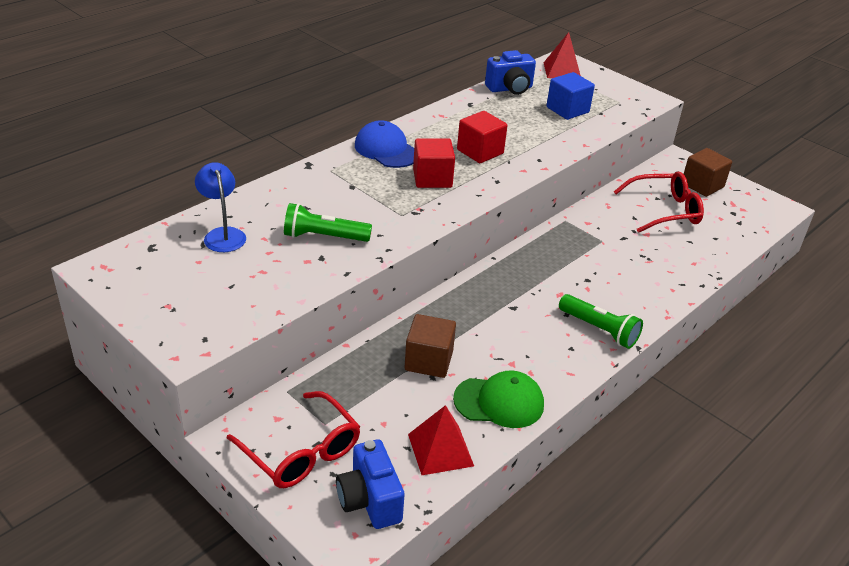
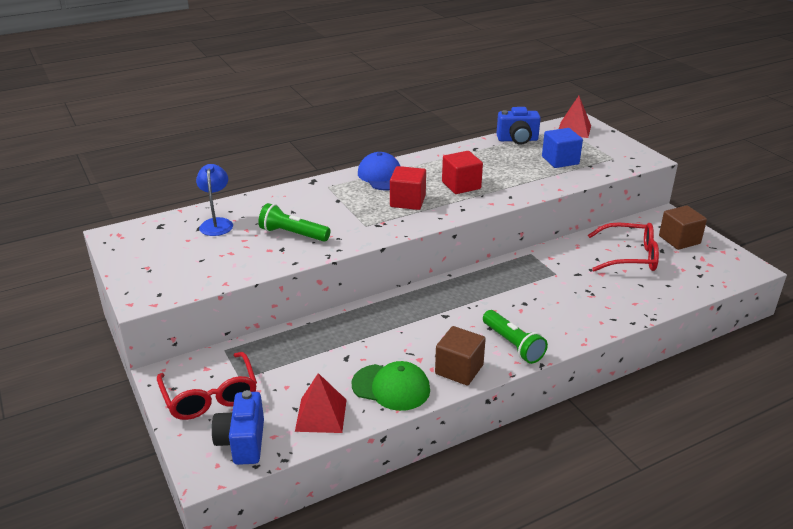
camera: 20 degrees right, 5 degrees down
brown cube [405,314,456,378] -> brown cube moved to [435,326,486,386]

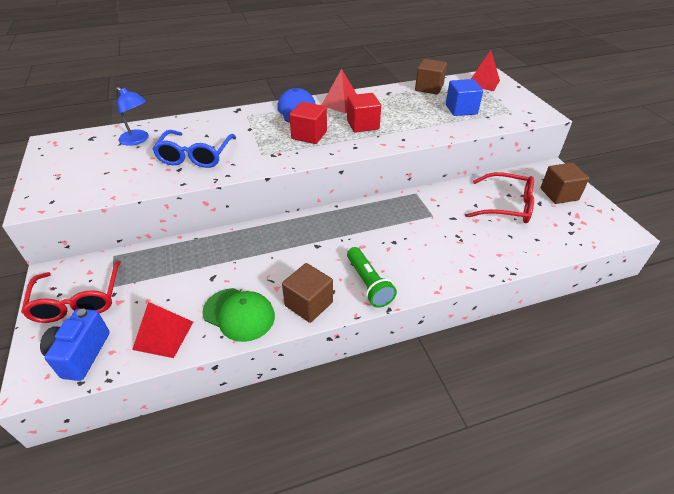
camera: 10 degrees right, 10 degrees up
blue lamp [196,164,233,236] -> blue lamp turned 120 degrees clockwise [115,87,149,146]
green flashlight [258,203,331,242] -> blue glasses [152,130,236,168]
blue camera [496,107,541,145] -> brown cube [415,59,447,95]
none -> red pyramid [322,69,356,114]

